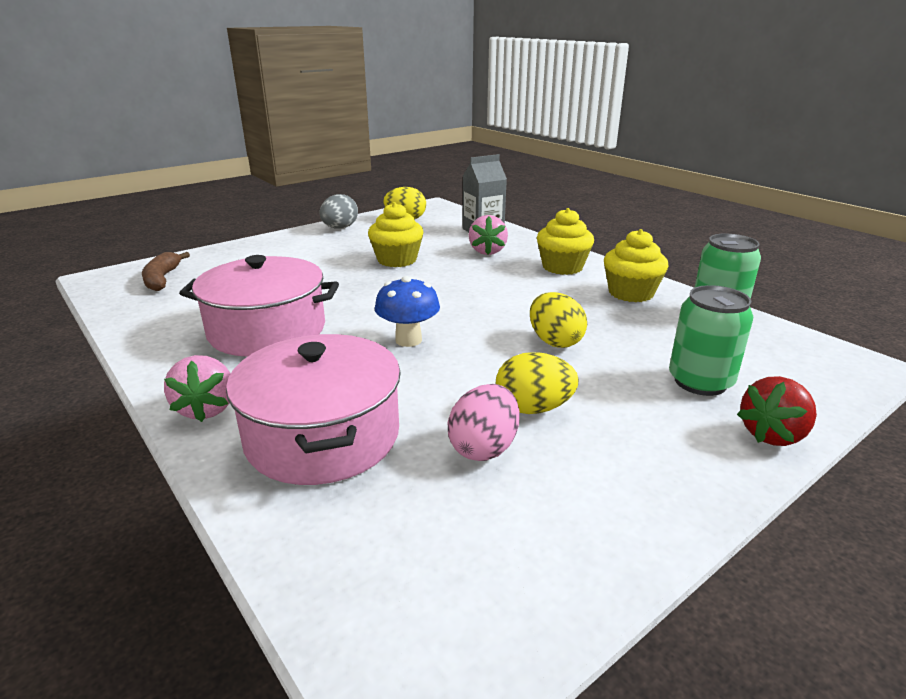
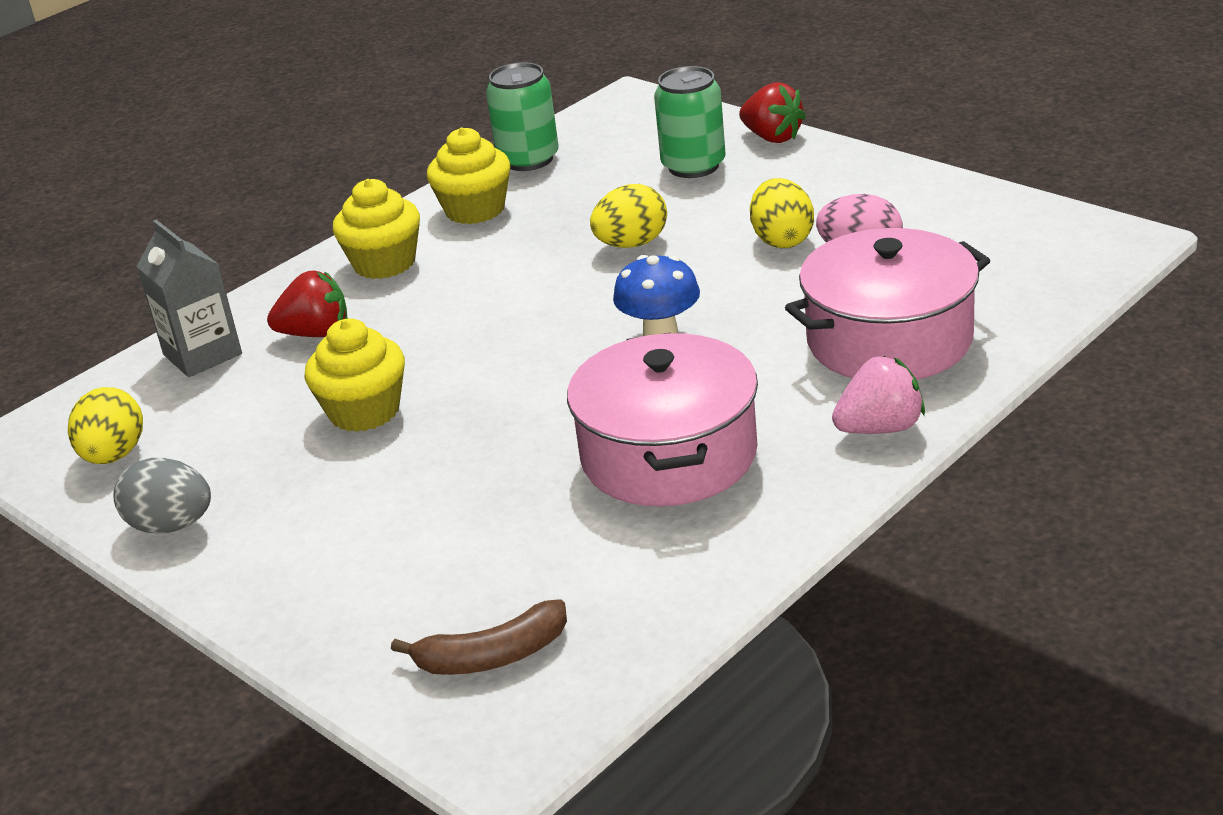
camera: 95 degrees left, 5 degrees up
pink strawberry [469,215,508,255] -> red strawberry [267,271,348,337]

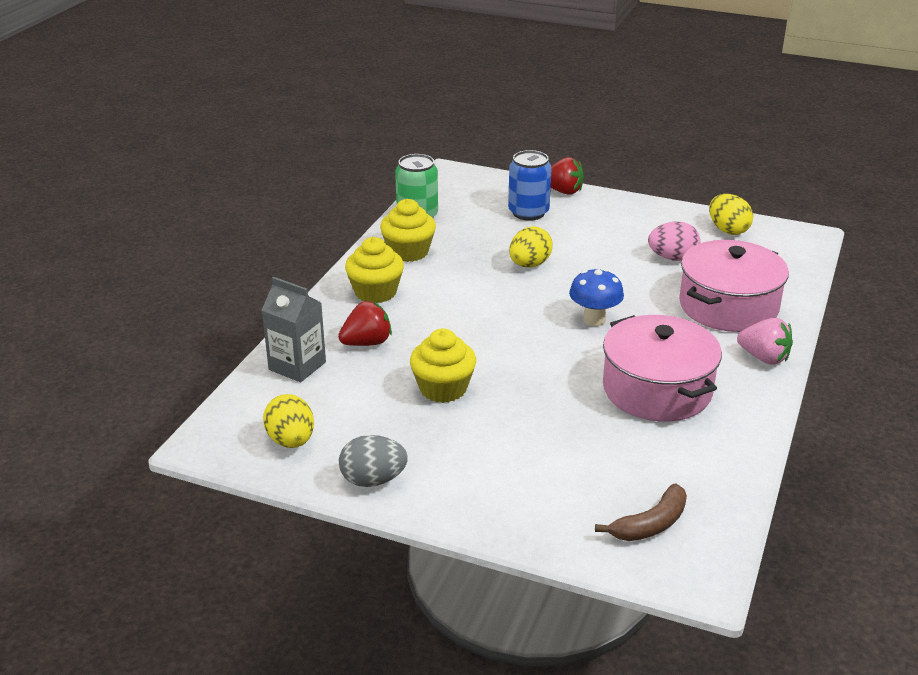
camera: 25 degrees left, 0 degrees up
green can [654,66,725,178] -> blue can [508,150,552,221]
yellow egg [750,178,814,248] -> yellow egg moved to [709,194,753,235]
pink strawberry [832,356,925,434] -> pink strawberry turned 75 degrees clockwise [737,318,793,365]

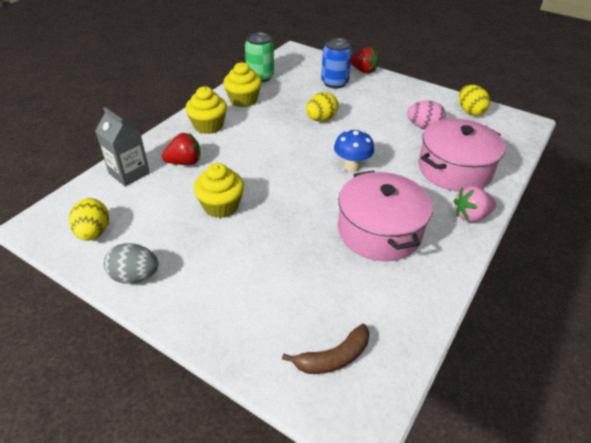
camera: 10 degrees right, 10 degrees up
pink strawberry [737,318,793,365] -> pink strawberry turned 120 degrees clockwise [453,186,496,222]

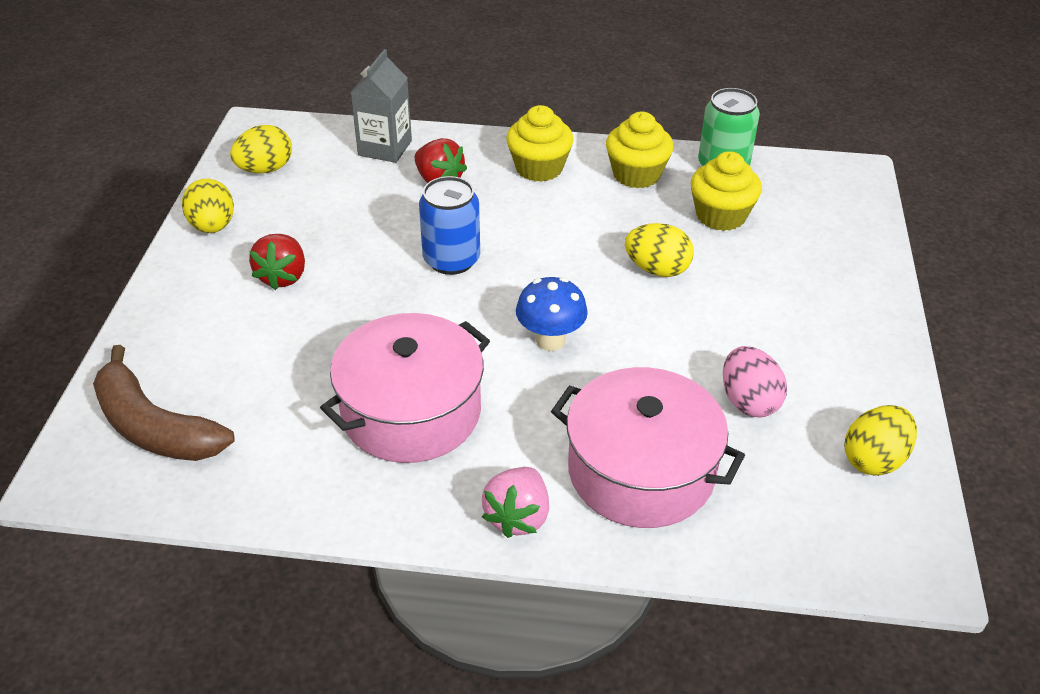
camera: 65 degrees right, 0 degrees up
grey egg [104,243,158,284] -> yellow egg [182,179,234,233]
yellow cupcake [194,163,244,218] -> yellow cupcake moved to [691,151,762,231]
brown banana [282,324,369,374] -> brown banana [93,345,234,461], size x1.54
blue can [321,38,352,89] -> blue can moved to [419,176,480,275]
red strawberry [351,47,379,74] -> red strawberry moved to [249,234,305,290]
pink strawberry [453,186,496,222] -> pink strawberry turned 120 degrees counterclockwise [482,467,549,538]

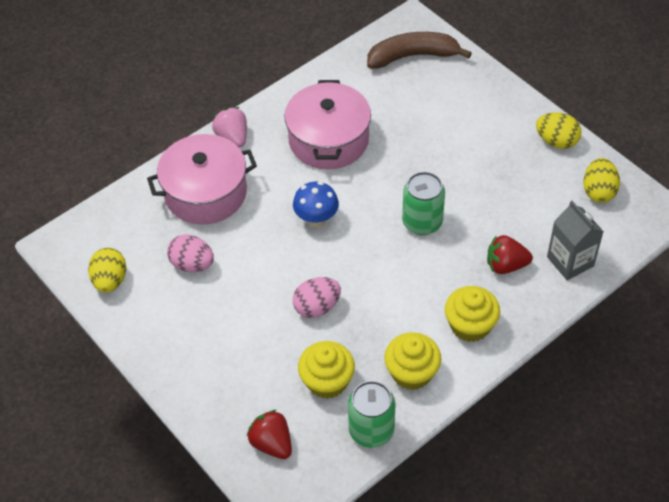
camera: 135 degrees right, 10 degrees up
red strawberry [249,234,305,290] -> red strawberry moved to [247,410,292,459]
blue can [419,176,480,275] -> green can [402,172,445,235]
yellow egg [625,223,694,277] -> pink egg [293,277,341,318]

